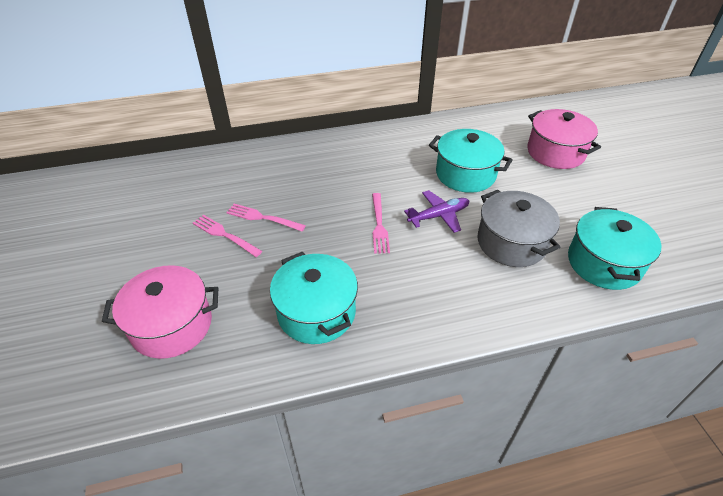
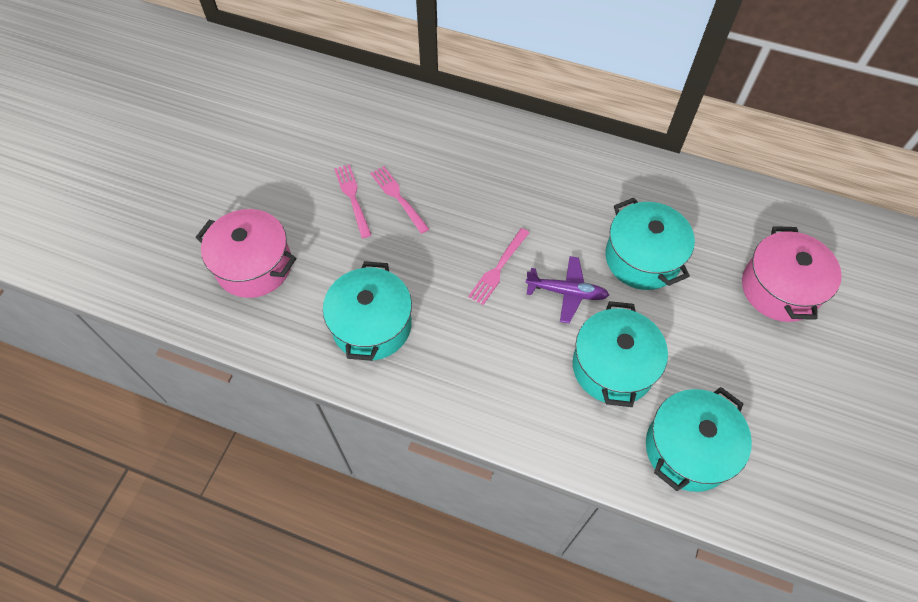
camera: 35 degrees right, 15 degrees up
grey pot [477,190,560,267] -> turquoise pot [573,301,668,407]

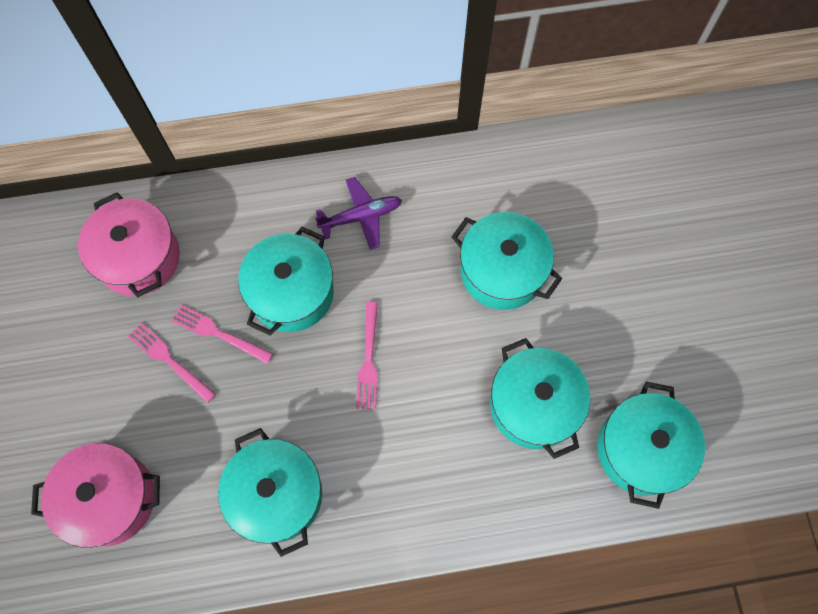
camera: 30 degrees left, 10 degrees up
purple plane [525,256,609,323] -> purple plane moved to [315,177,402,250]
pink pot [742,226,842,322] -> pink pot moved to [78,192,180,297]
none -> turquoise pot [238,227,334,336]

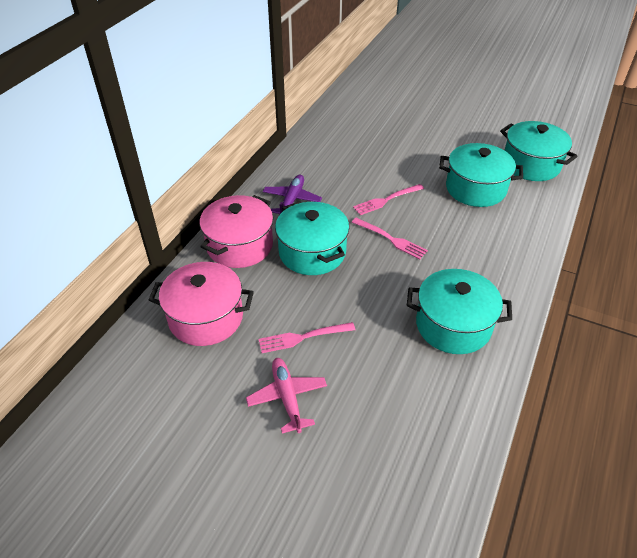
camera: 55 degrees left, 25 degrees down
pink pot [31,443,160,548] -> pink pot moved to [200,195,273,268]
pink fork [171,305,273,364] -> pink fork moved to [353,184,424,215]
turquoise pot [451,212,562,310] -> none
none -> pink plane [246,358,327,433]

